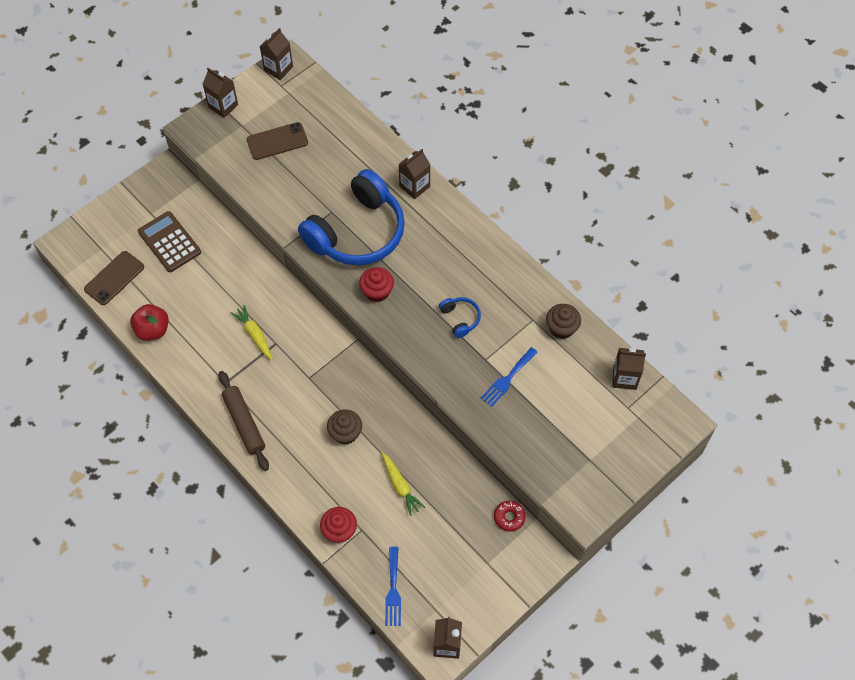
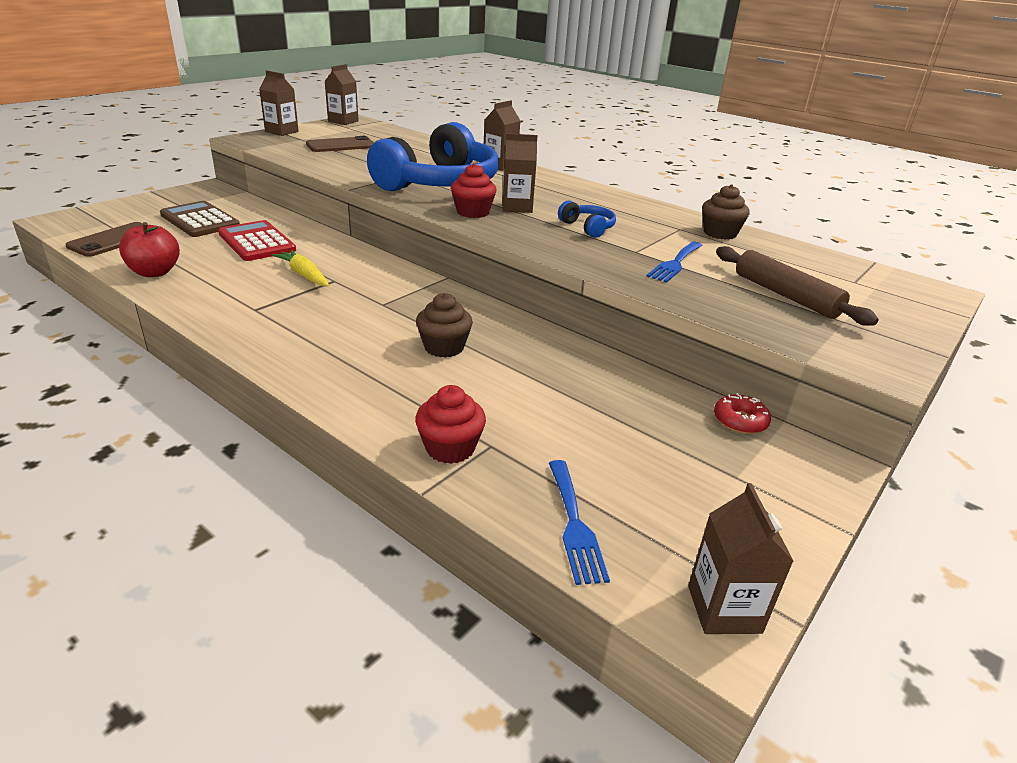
camera: 10 degrees left, 30 degrees down
brown rolling pin [219,371,269,471] -> brown rolling pin moved to [716,246,879,326]
yellow carrot [381,452,425,516] -> none
brown carton [612,348,646,390] -> brown carton moved to [502,133,538,213]
none -> red calculator [218,220,296,261]

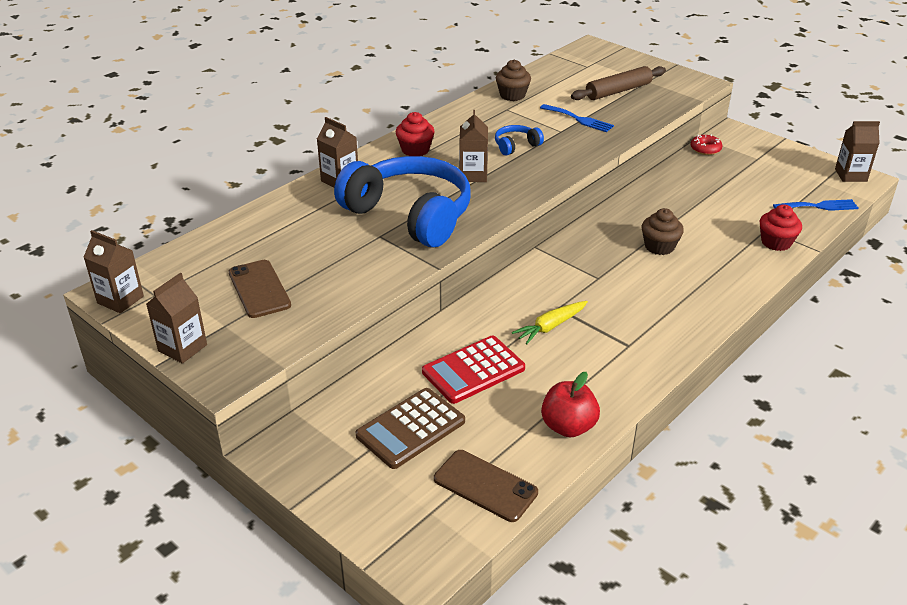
camera: 85 degrees left, 5 degrees up
red cupcake [451,163,497,218] -> red cupcake moved to [396,112,435,156]

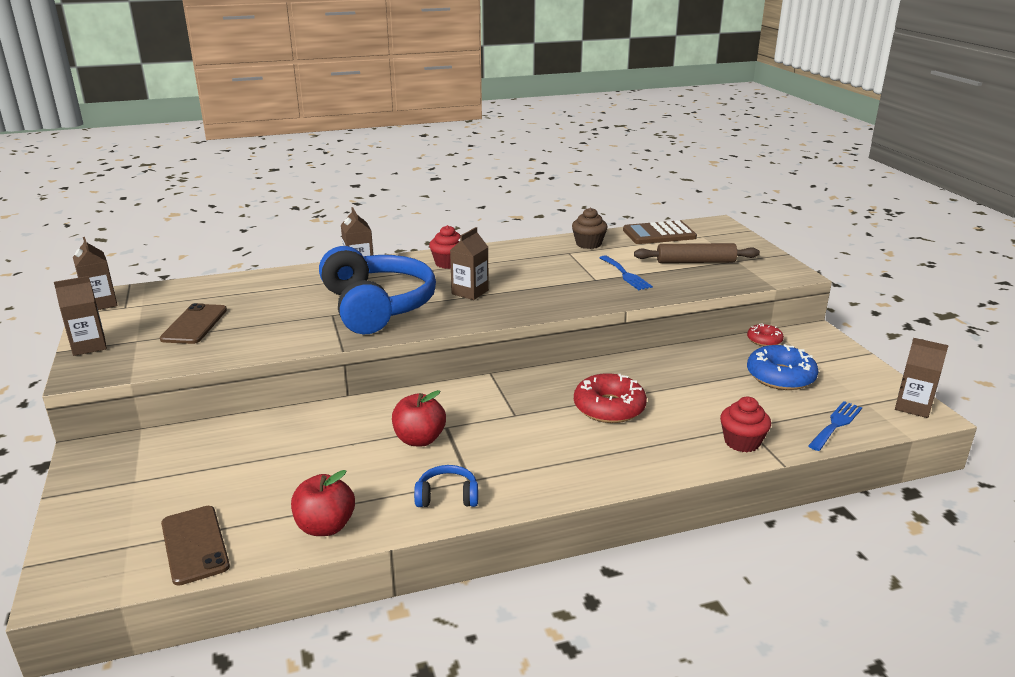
camera: 30 degrees right, 10 degrees down
brown calculator [356,388,465,469] -> brown calculator moved to [623,220,697,244]
red calculator [422,336,525,404] -> none
blue headphones [495,125,544,156] -> blue headphones moved to [414,465,478,507]
yellow carrot [512,301,588,344] -> red apple [392,390,446,446]
brown cupcake [642,208,684,255] -> red donut [574,373,647,423]
blue fork [773,199,858,211] -> blue fork turned 75 degrees counterclockwise [808,401,862,451]
none -> blue donut [747,344,818,390]

